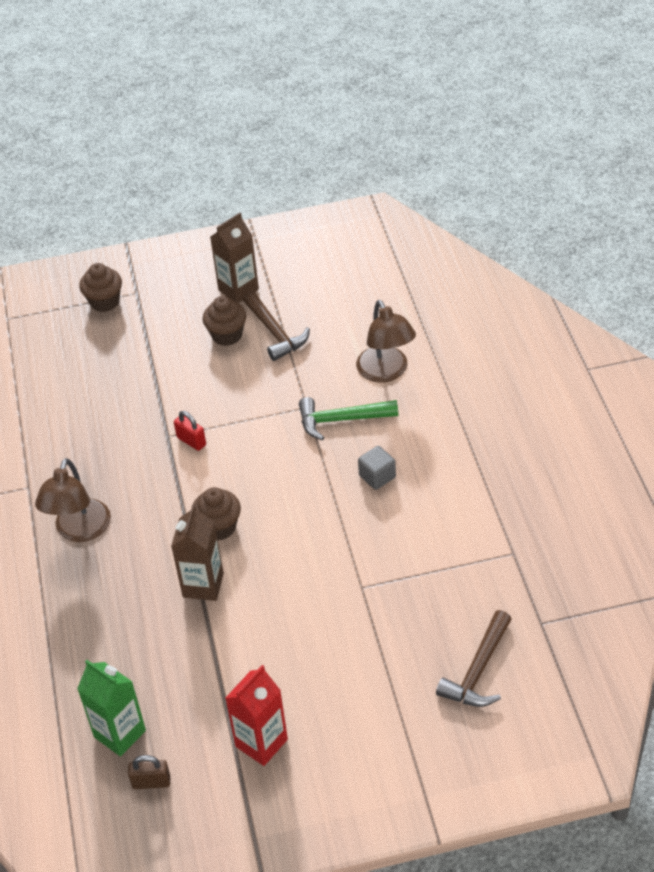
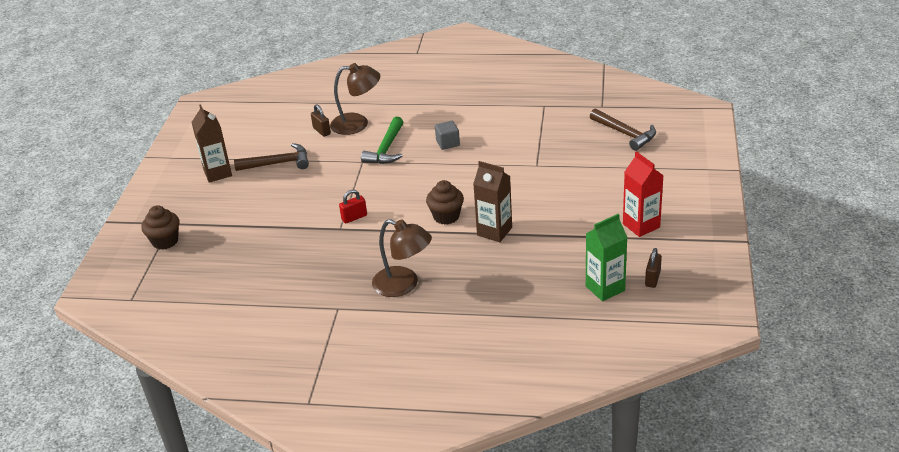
camera: 70 degrees left, 10 degrees down
brown cupcake [202,296,246,346] -> none
none -> brown padlock [311,104,331,137]

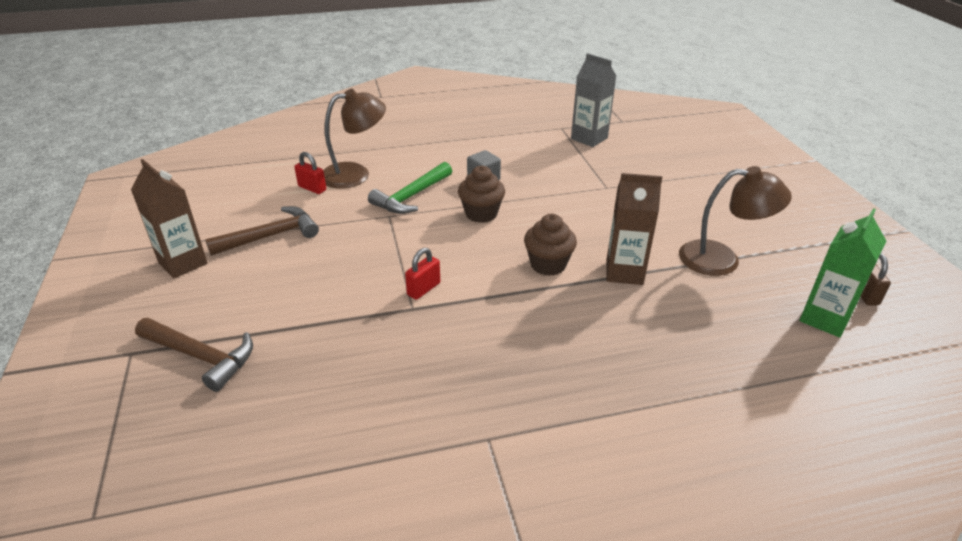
camera: 25 degrees left, 0 degrees up
brown cupcake [141,205,179,250] -> brown cupcake moved to [458,166,505,223]
brown padlock [311,104,331,137] -> red padlock [294,152,326,194]
green hammer [361,117,403,164] -> green hammer turned 45 degrees clockwise [368,162,452,214]
brown lamp [372,219,432,297] -> brown lamp moved to [679,166,792,276]
brown hammer [590,109,656,151] -> brown hammer moved to [135,318,253,392]
red carton [623,151,664,237] -> none
none -> grey carton [571,53,616,147]

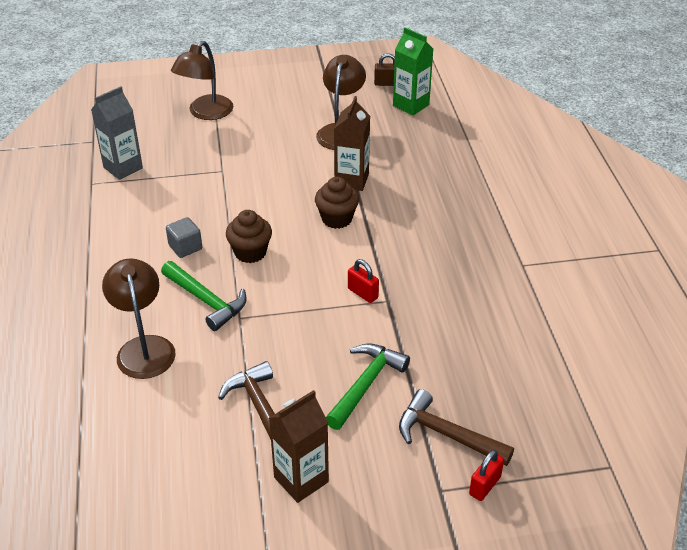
camera: 85 degrees left, 5 degrees up
brown hammer [135,318,253,392] -> brown hammer turned 90 degrees counterclockwise [399,389,514,466]
red padlock [294,152,326,194] -> red padlock moved to [469,450,504,501]
none -> brown lamp [171,41,233,120]
none -> green hammer [326,343,410,430]

